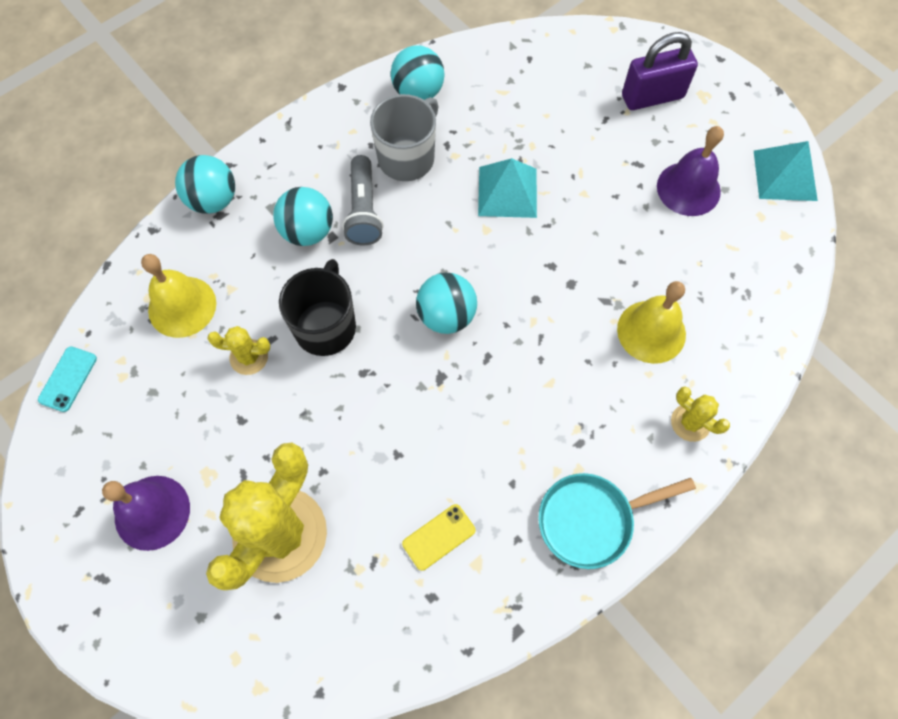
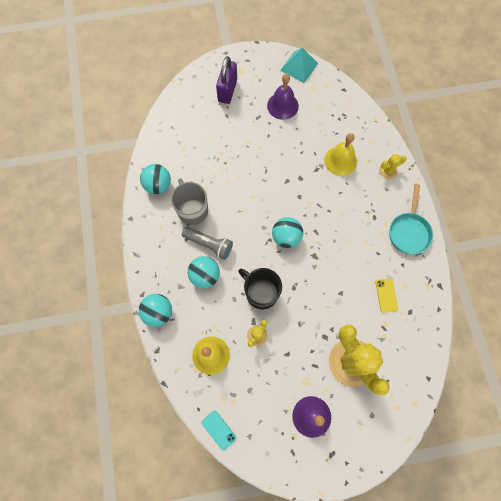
camera: 60 degrees left, 5 degrees up
turquoise pyramid [478,158,537,218] -> none

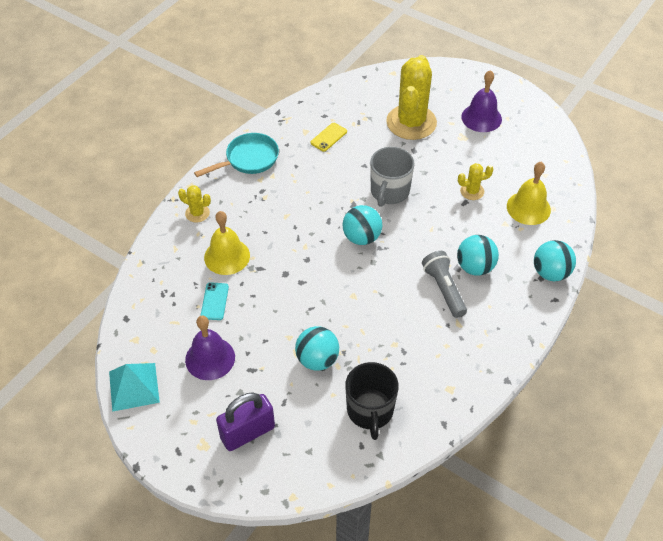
camera: 135 degrees left, 20 degrees down
turquoise ball [140,164,171,194] -> turquoise ball moved to [295,326,339,371]
grey mug [171,178,208,225] -> grey mug moved to [370,147,414,207]
turquoise phone [202,410,237,450] -> turquoise phone moved to [201,282,229,320]
black mug [238,268,282,310] -> black mug moved to [345,362,399,440]

